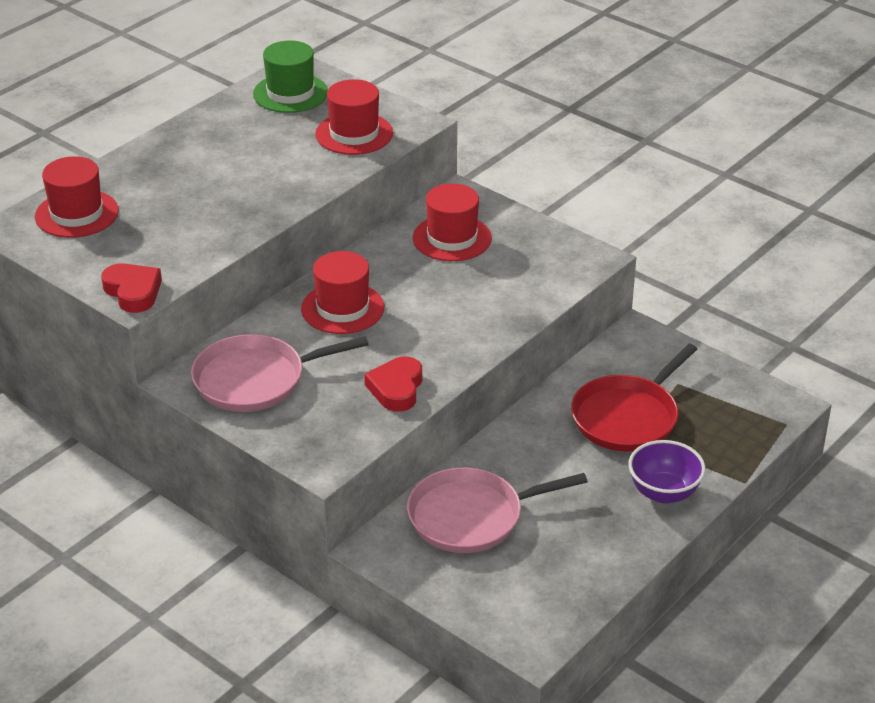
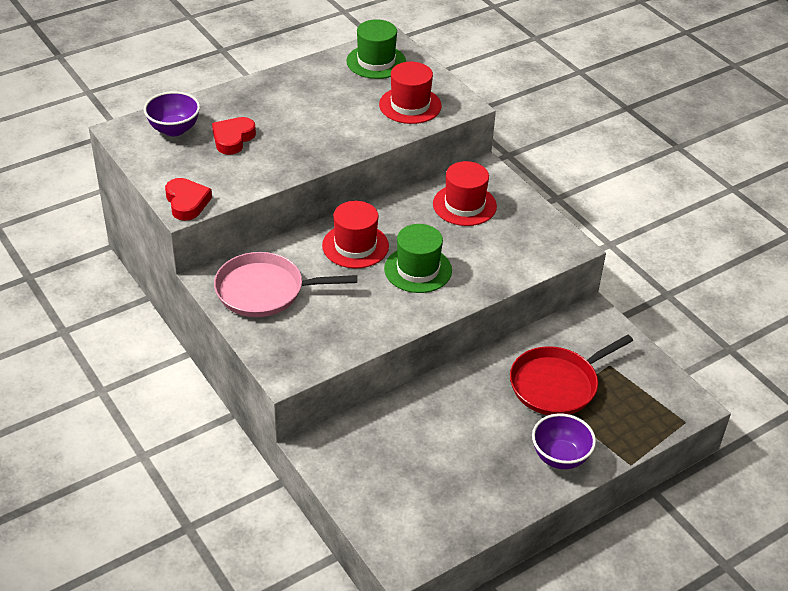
camera: 15 degrees right, 5 degrees up
red hat [35,156,119,238] -> purple bowl [144,91,200,136]
red heart [364,356,422,412] -> red heart moved to [212,117,256,155]
pink pan [407,467,588,553] -> none
none -> green hat [384,224,452,293]

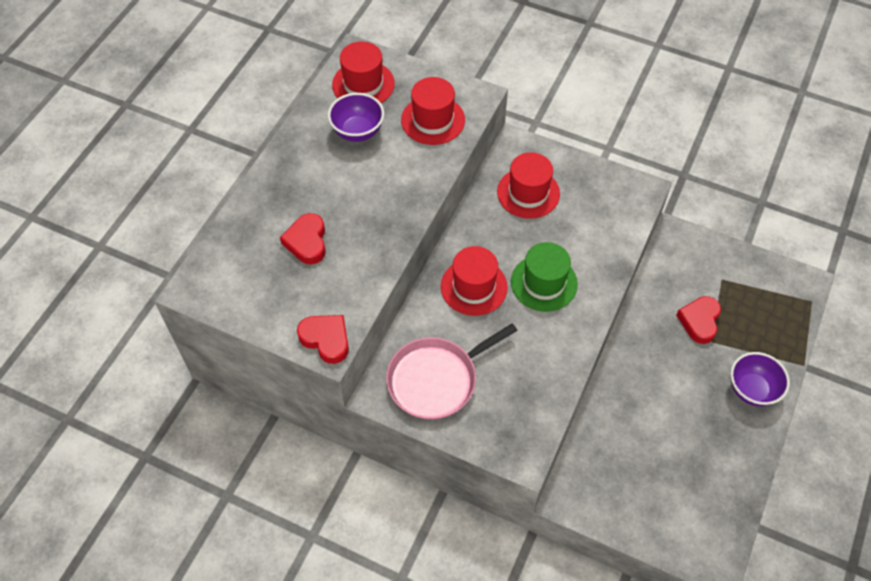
camera: 30 degrees left, 15 degrees up
purple bowl [144,91,200,136] -> purple bowl moved to [328,93,384,142]
green hat [346,19,406,79] -> red hat [332,41,395,103]
red pan [510,335,633,415] -> red heart [676,296,721,344]

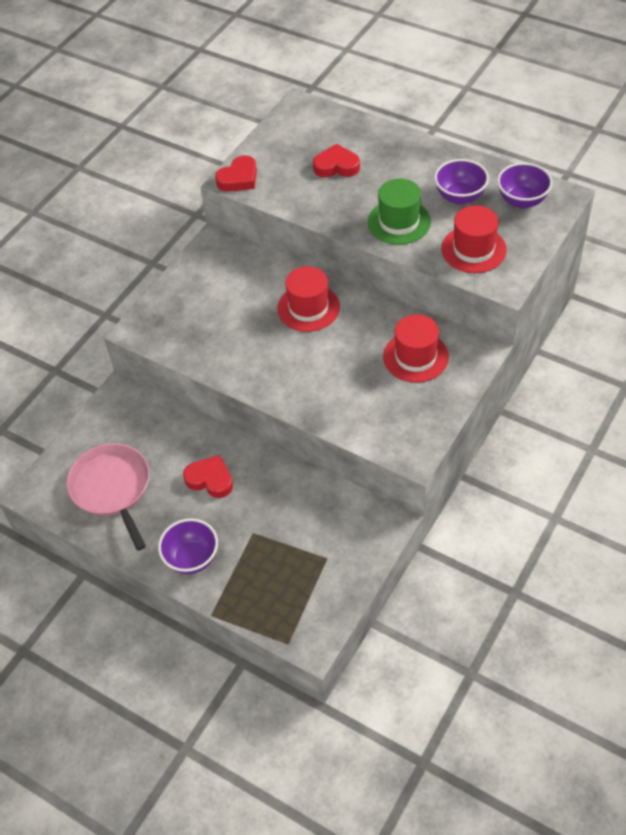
camera: 100 degrees right, 5 degrees down
red hat [332,41,395,103] -> purple bowl [497,163,553,208]
pink pan [386,323,518,420] -> pink pan moved to [67,443,150,551]
green hat [511,242,578,312] -> green hat moved to [368,179,431,245]
red heart [676,296,721,344] -> red heart moved to [183,455,233,498]

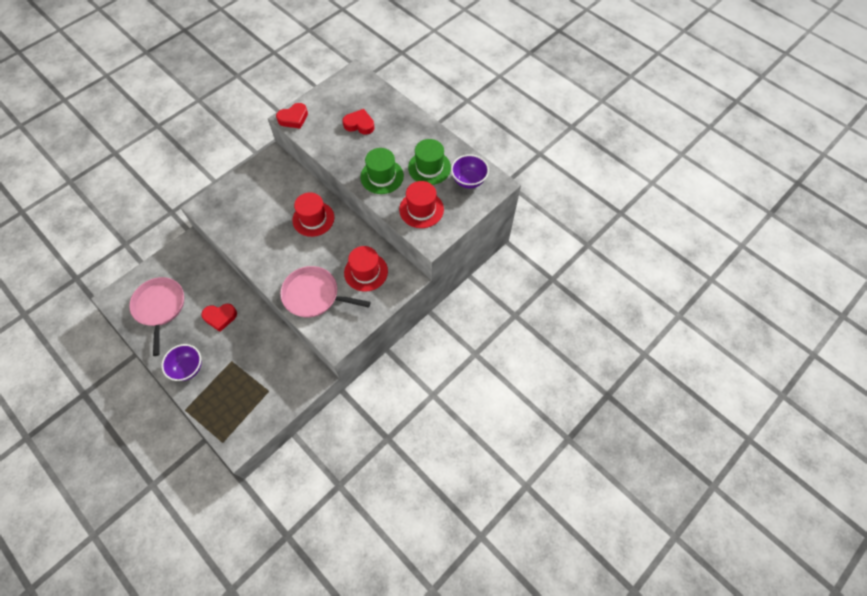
camera: 10 degrees right, 10 degrees up
red heart [183,455,233,498] -> red heart turned 135 degrees clockwise [201,304,237,332]
purple bowl [434,159,489,204] -> green hat [408,139,451,185]
none -> pink pan [280,266,371,317]

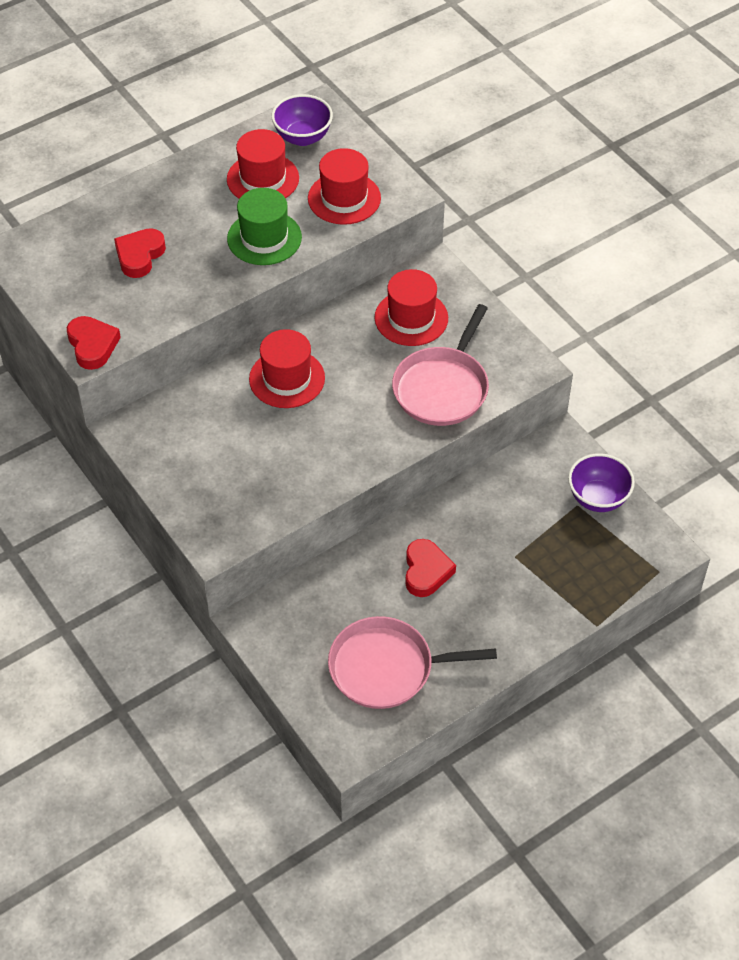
camera: 80 degrees left, 10 degrees down
purple bowl [162,344,202,381] -> purple bowl moved to [568,453,635,512]
green hat [408,139,451,185] -> red hat [227,129,299,199]

